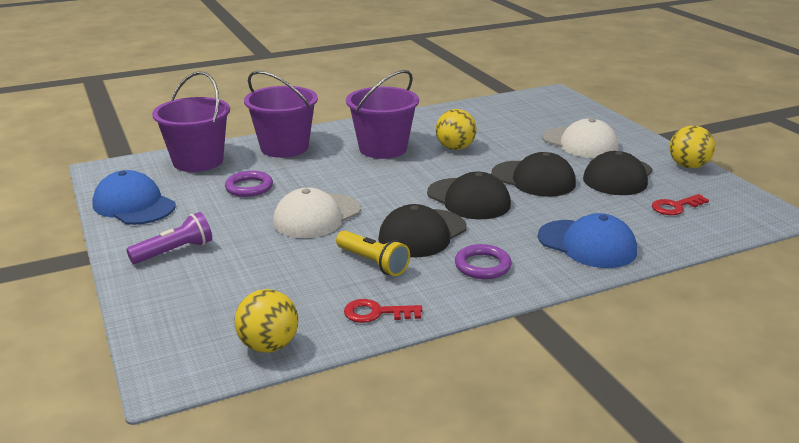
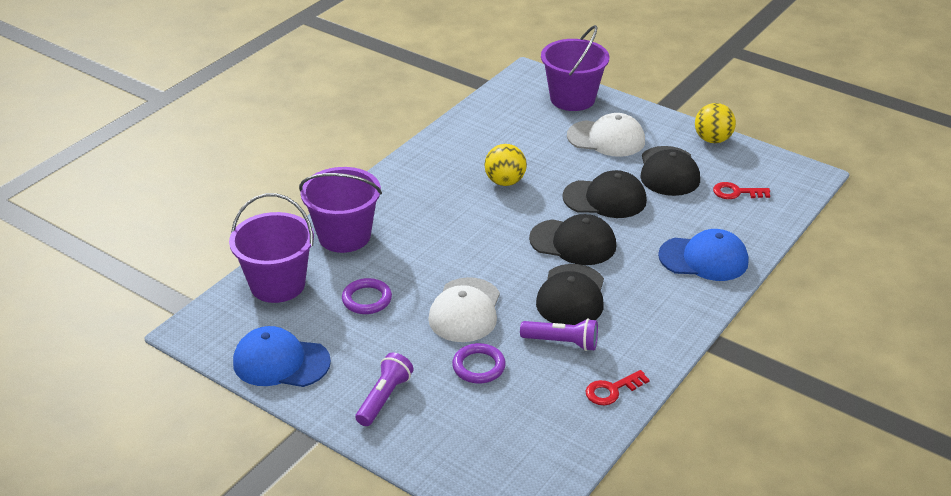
camera: 30 degrees left, 10 degrees up
yellow ball [234,289,298,353] -> none
yellow flashlight [336,231,410,276] -> purple flashlight [520,318,598,351]
purple bucket [346,70,419,159] -> purple bucket moved to [541,25,610,111]
purple ring [455,244,512,279] -> purple ring moved to [452,343,506,383]
red key [652,194,709,215] -> red key turned 60 degrees clockwise [713,182,770,199]

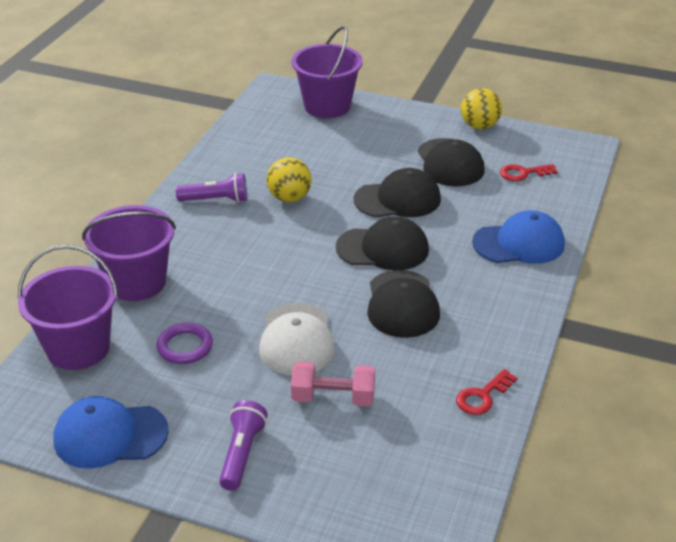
camera: 15 degrees left, 0 degrees up
purple ring [452,343,506,383] -> pink dumbbell [291,361,375,406]
purple flashlight [520,318,598,351] -> purple flashlight moved to [176,173,247,203]
white cap [567,113,645,157] -> none

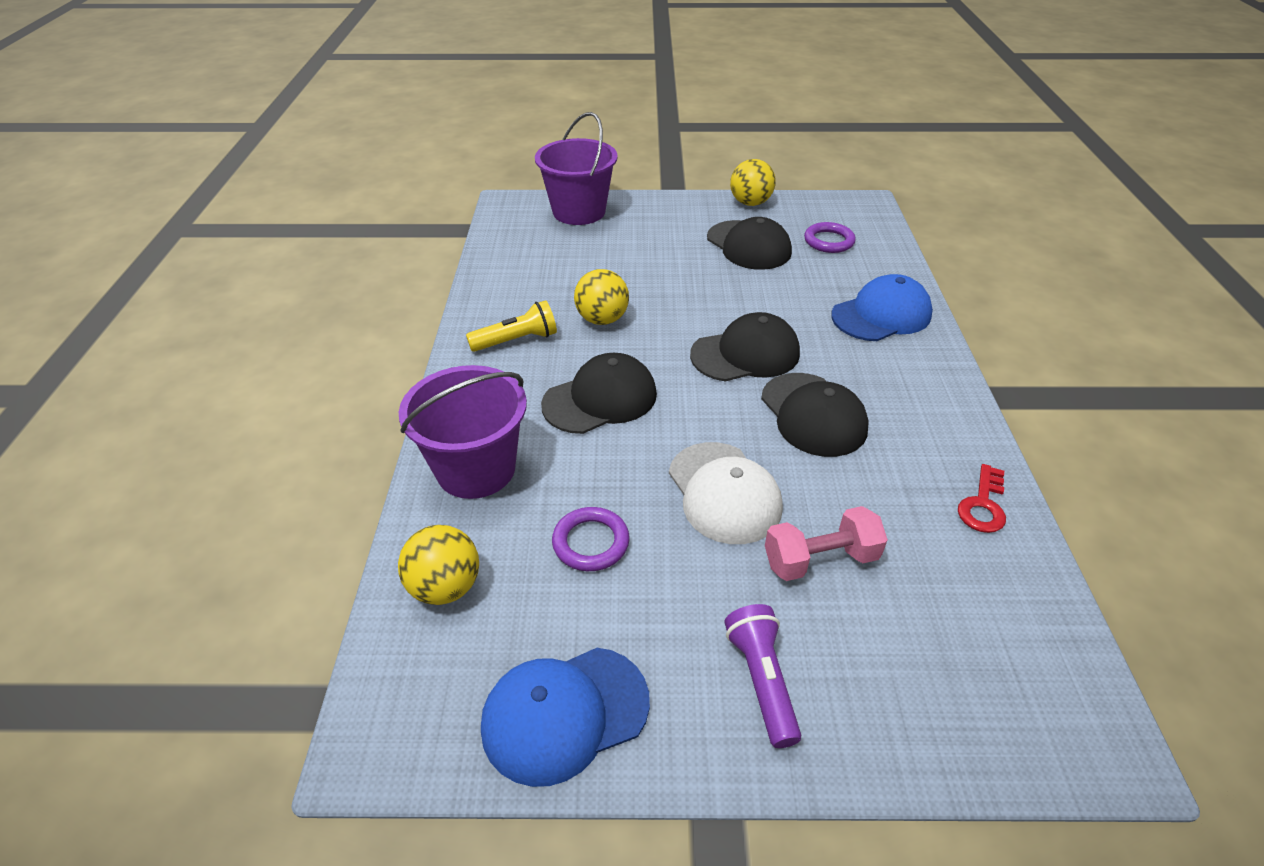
camera: 20 degrees left, 5 degrees up
purple bucket [18,245,118,370] -> yellow ball [398,525,479,605]
purple flashlight [176,173,247,203] -> yellow flashlight [466,300,557,352]
black cap [354,168,441,217] -> black cap moved to [541,353,657,434]
red key [500,164,558,181] -> purple ring [804,222,856,253]

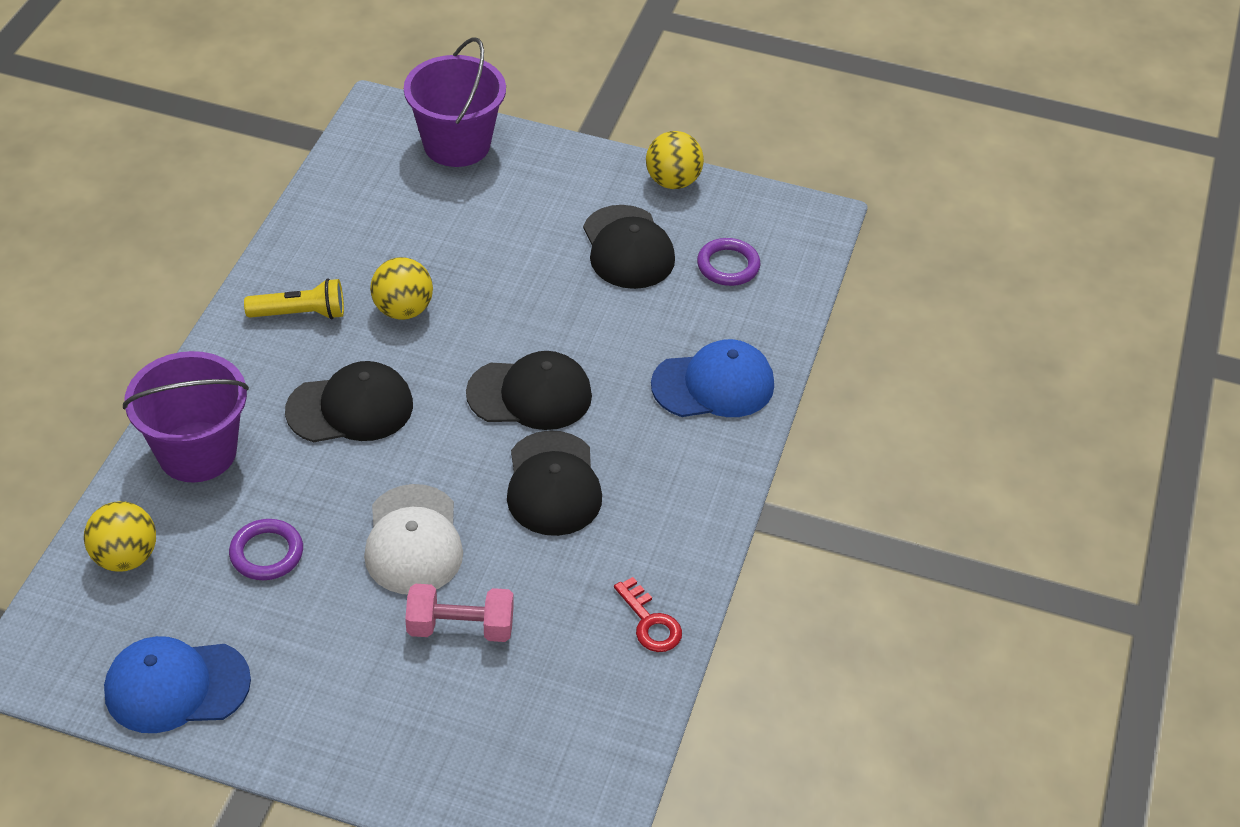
camera: 15 degrees right, 5 degrees up
purple flashlight [725,604,801,748] -> none
red key [958,464,1006,533] -> red key turned 75 degrees counterclockwise [614,577,682,652]

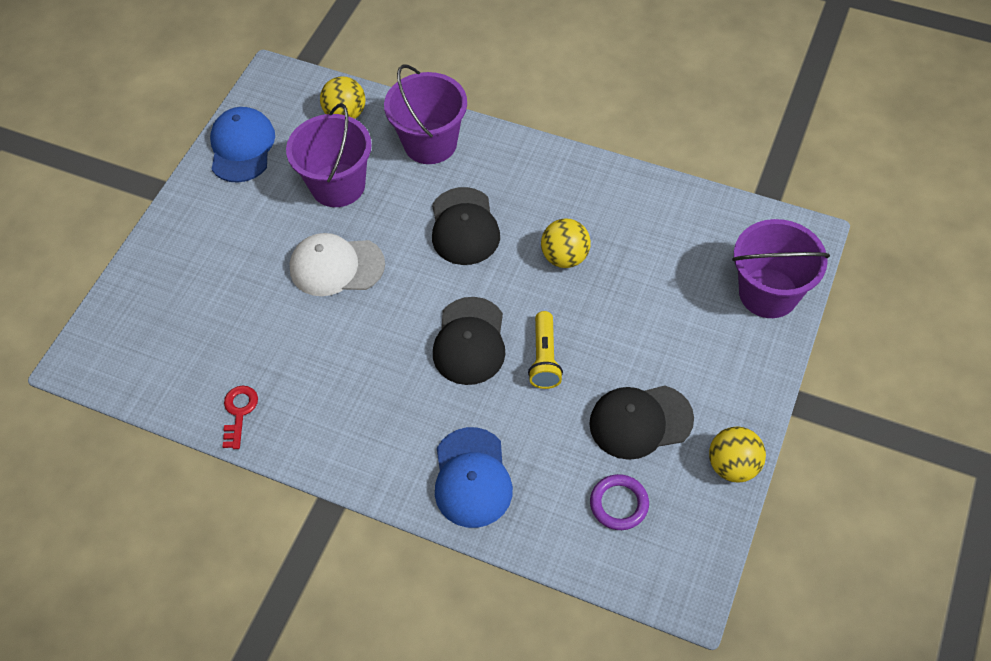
camera: 100 degrees right, 10 degrees up
purple ring [229,519,303,580] -> purple bucket [286,103,372,207]
yellow flashlight [244,278,344,319] -> yellow flashlight moved to [528,311,563,389]
pink dumbbell [405,584,514,642] -> none
black cap [507,430,602,536] -> none
red key [614,577,682,652] -> red key turned 120 degrees clockwise [222,386,258,449]

